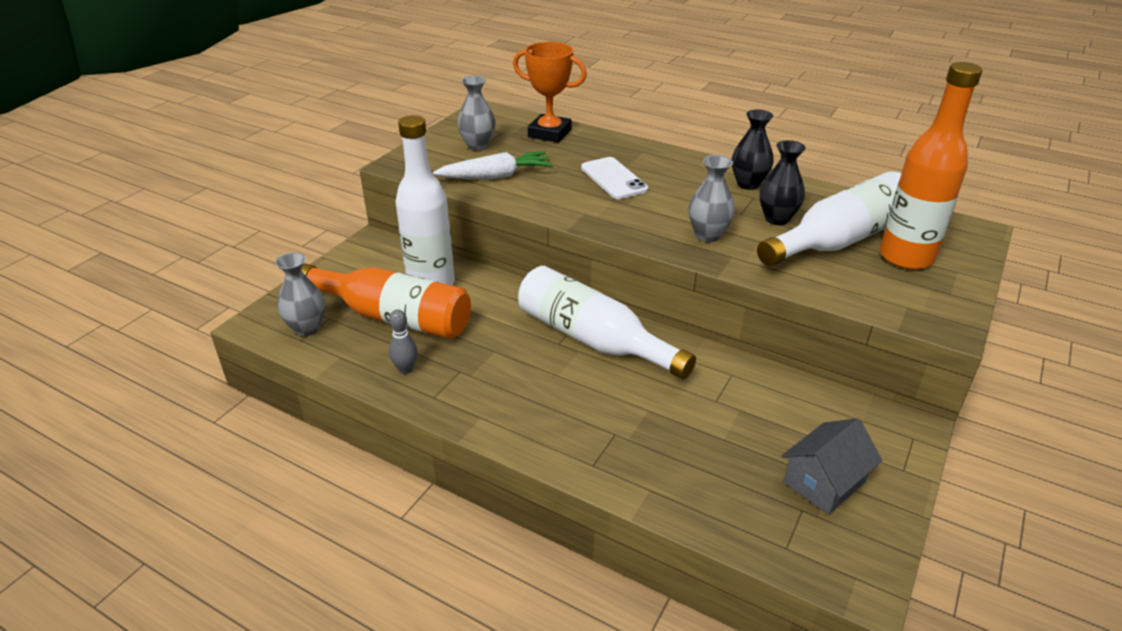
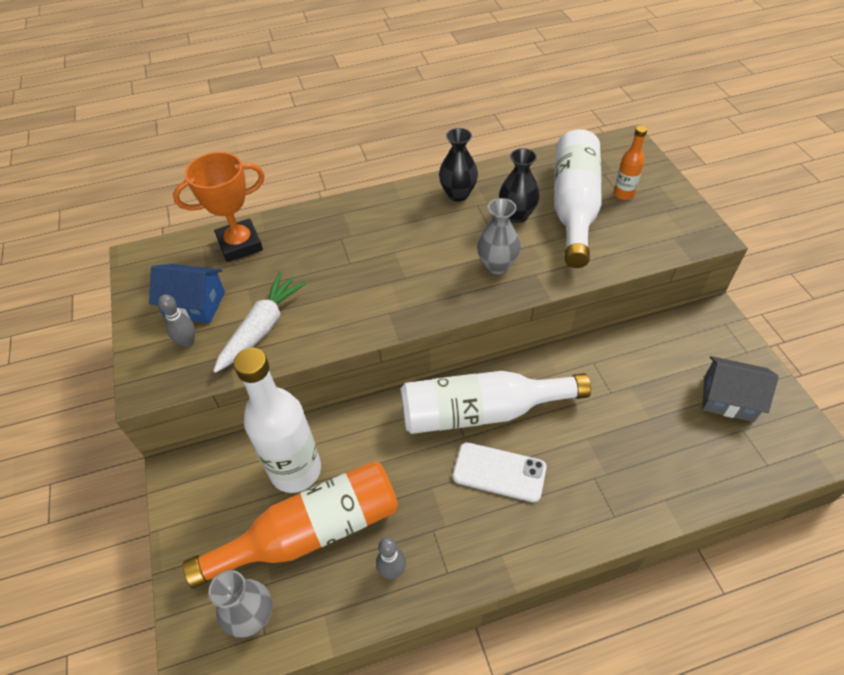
camera: 45 degrees left, 15 degrees up
grey vase [457,76,496,151] -> blue house [149,264,225,323]
white phone [581,157,648,199] -> white phone moved to [453,442,546,503]
grey house [781,418,882,515] -> grey house turned 75 degrees counterclockwise [702,356,779,422]
orange bottle [880,62,982,270] -> orange bottle [614,126,647,200], size x0.47
none -> grey bowling pin [158,294,195,348]

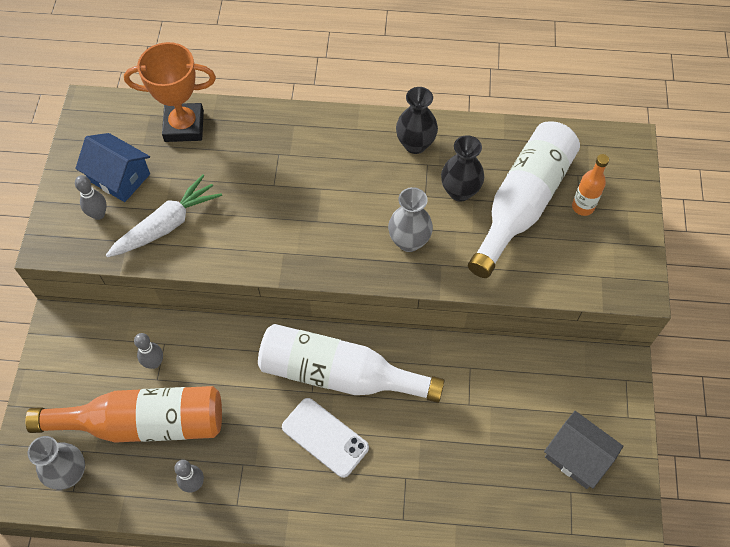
camera: 20 degrees right, 10 degrees up
white bottle [233,348,321,493] -> grey bowling pin [134,333,163,369]

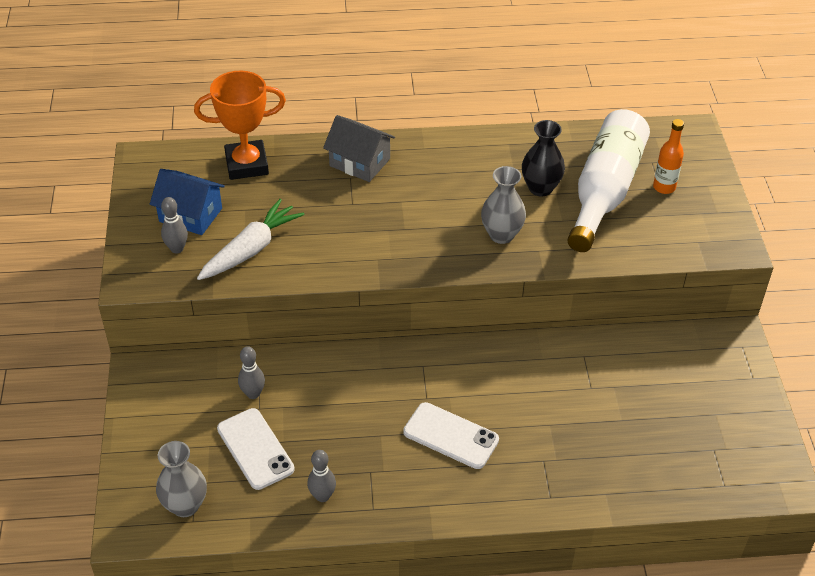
camera: 10 degrees left, 15 degrees down
orange bottle [25,386,222,443] -> white phone [217,408,295,490]
white bottle [258,324,445,403] -> none
black vase [396,87,438,154] -> none
grey house [544,411,623,489] -> grey house moved to [323,115,395,182]

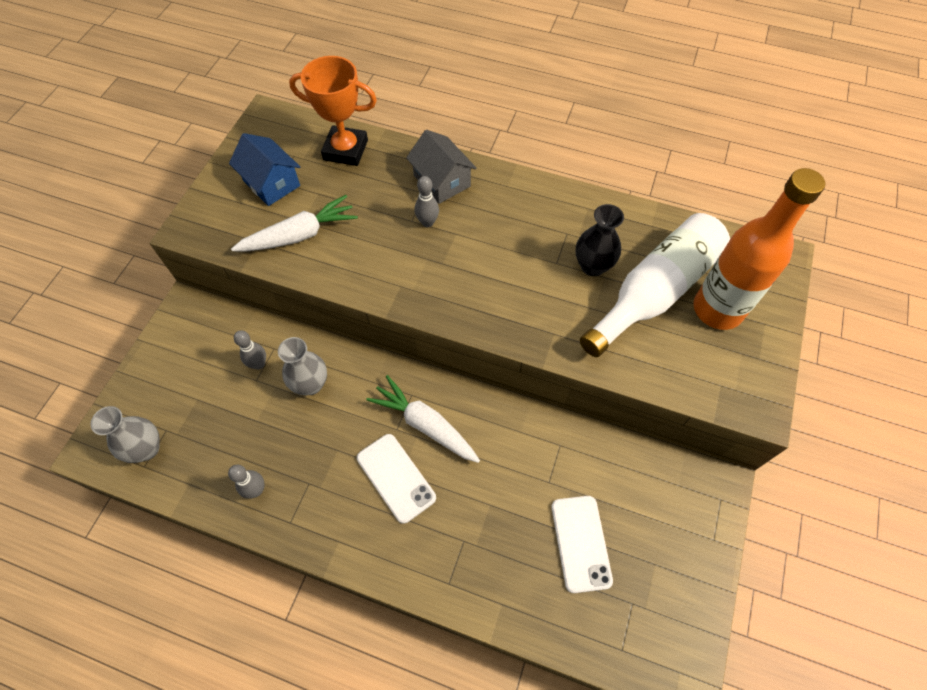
camera: 25 degrees right, 15 degrees up
grey bowling pin [161,197,188,254] -> grey bowling pin moved to [414,176,439,227]
white phone [217,408,295,490] -> white phone moved to [551,496,613,593]
grey vase [481,166,526,244] -> grey vase moved to [278,337,327,395]
orange bottle [653,119,684,194] -> orange bottle [693,168,825,330], size x2.11
none -> white carrot [366,375,480,463]

